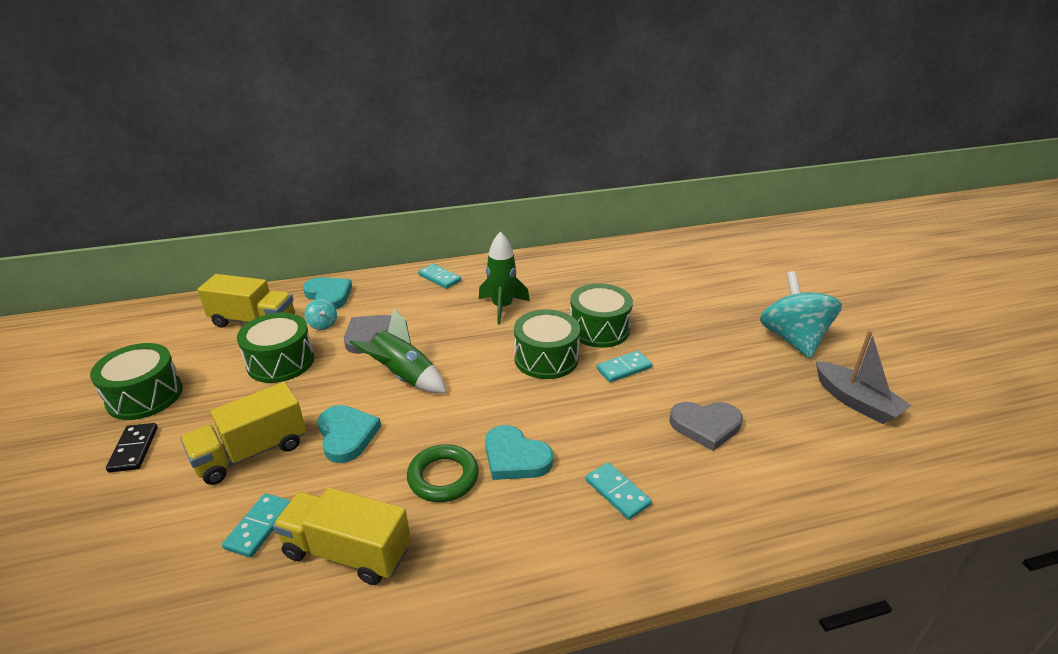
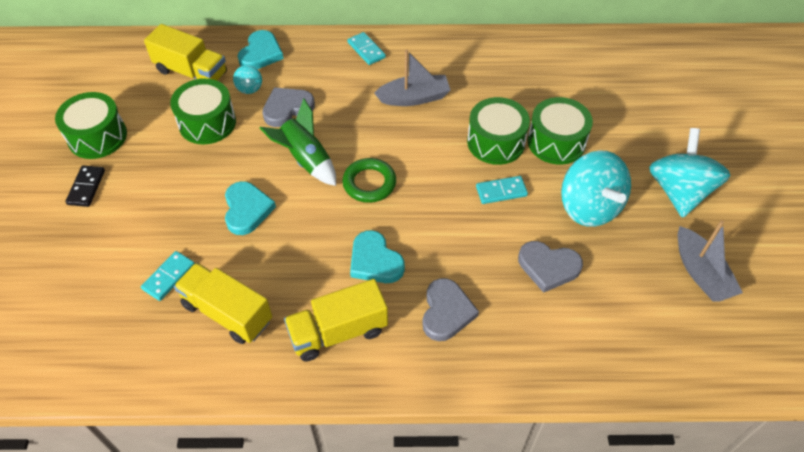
camera: 15 degrees right, 20 degrees up
yellow truck [180,382,306,485] -> yellow truck moved to [284,279,388,362]
turquoise heart [303,277,352,309] -> turquoise heart turned 45 degrees clockwise [238,30,284,69]
green ring [407,444,479,502] -> green ring moved to [342,158,396,203]
green rocket [479,232,530,324] -> grey boat [374,49,451,106]
green drum [514,309,580,379] -> green drum moved to [528,97,593,165]
turquoise domino [586,462,652,520] -> grey heart [422,278,479,341]
none -> turquoise spinning top [561,150,631,227]

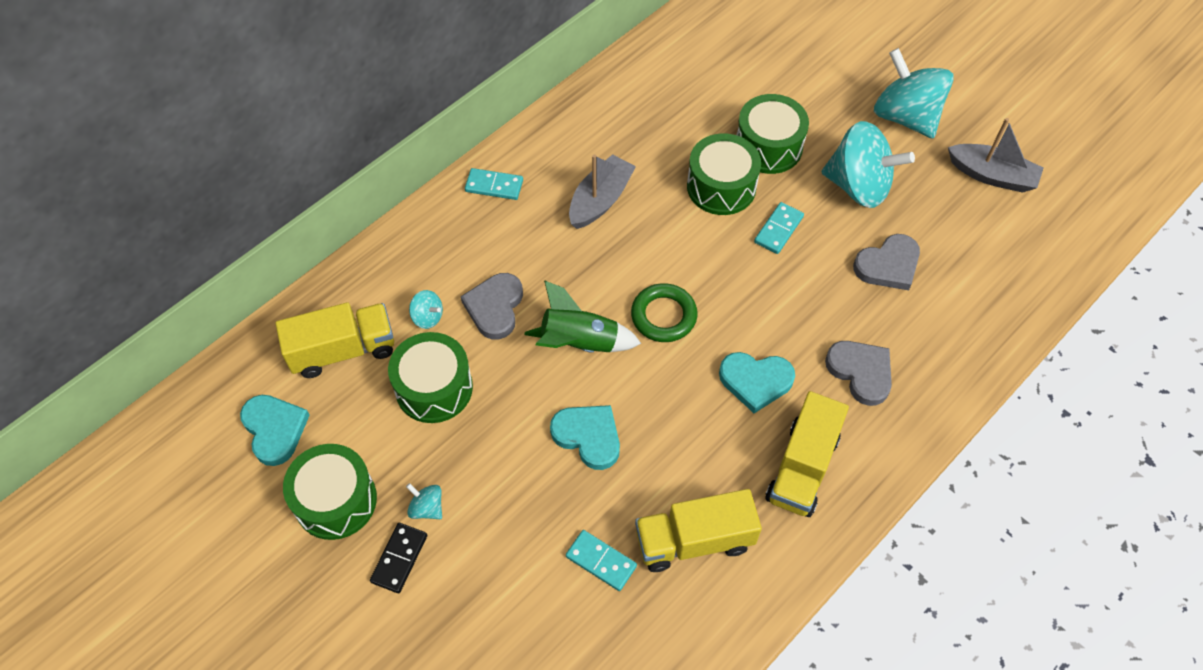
camera: 45 degrees left, 5 degrees up
black domino [65,165,105,207] -> black domino turned 60 degrees clockwise [370,523,427,593]
turquoise domino [141,251,195,301] -> turquoise domino turned 45 degrees counterclockwise [566,530,637,591]
turquoise heart [238,30,284,69] -> turquoise heart moved to [240,395,310,466]
none -> turquoise spinning top [406,483,442,519]

